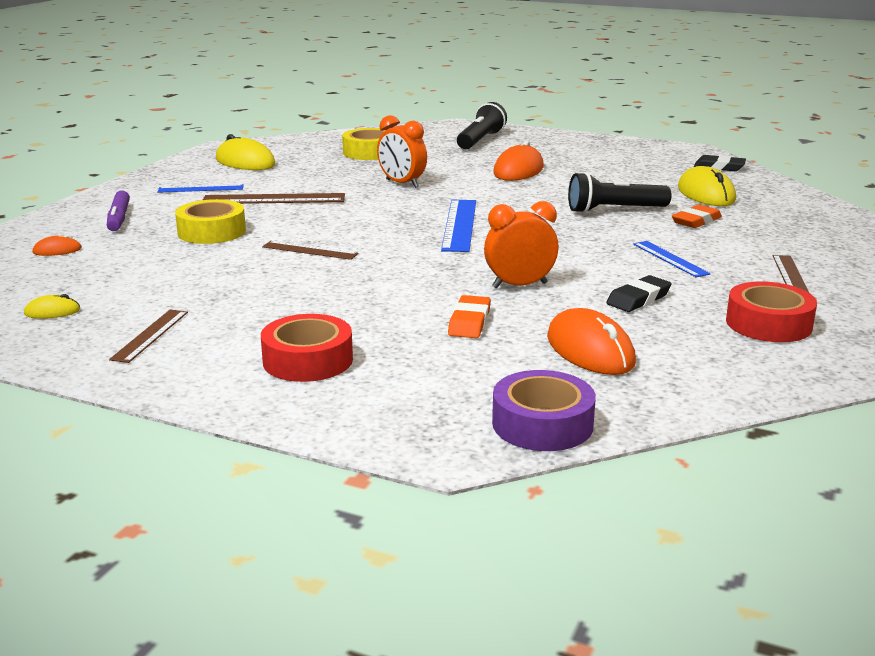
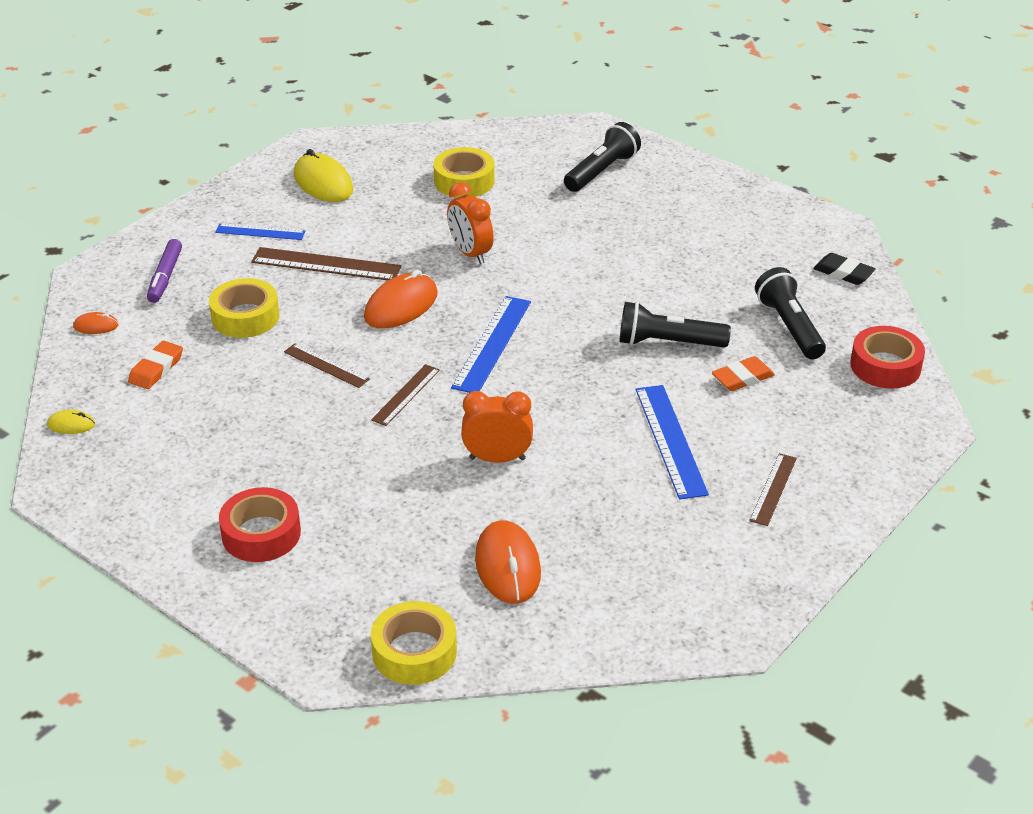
camera: 15 degrees right, 15 degrees up
brown ruler [109,310,188,363] -> brown ruler moved to [371,364,440,426]
orange eraser [448,295,491,338] -> orange eraser moved to [128,341,183,389]
purple tape [492,370,596,451] -> yellow tape [371,601,457,685]
orange mouse [493,140,544,181] -> orange mouse moved to [364,270,438,329]
black eraser [606,275,671,312] -> none
blue ruler [633,241,711,277] -> blue ruler [636,385,709,500], size x1.63
yellow mouse [678,166,736,206] -> black flashlight [755,267,826,359]
red tape [726,281,817,342] -> red tape moved to [850,326,925,389]

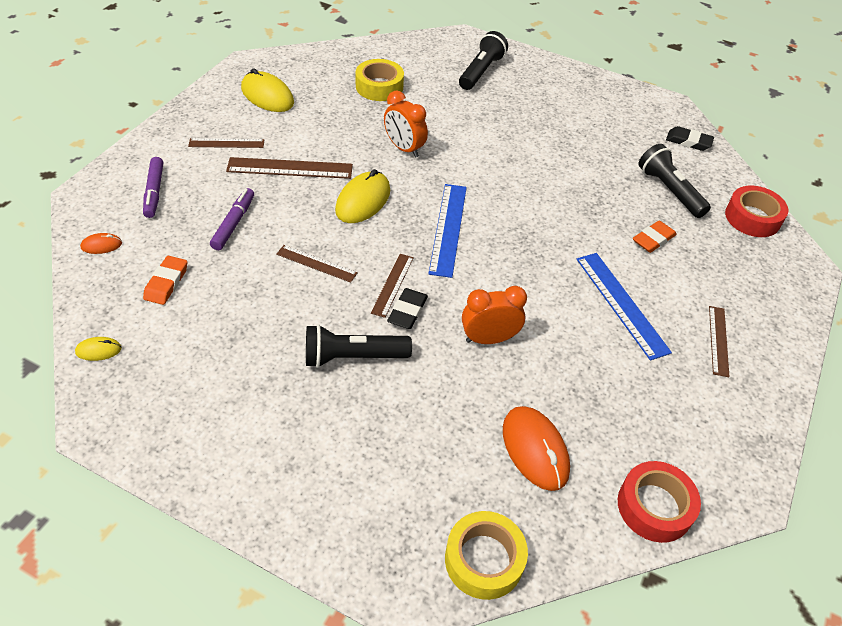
camera: 15 degrees left, 10 degrees up
yellow tape [209,278,280,338] -> purple marker [210,188,254,250]
blue ruler [215,223,305,240] -> brown ruler [188,138,264,148]
red tape [219,487,301,562] -> red tape moved to [618,461,701,543]
orange mouse [364,270,438,329] -> yellow mouse [335,169,390,223]
black flashlight [619,302,731,347] -> black flashlight moved to [306,324,412,368]
none -> black eraser [387,288,428,329]

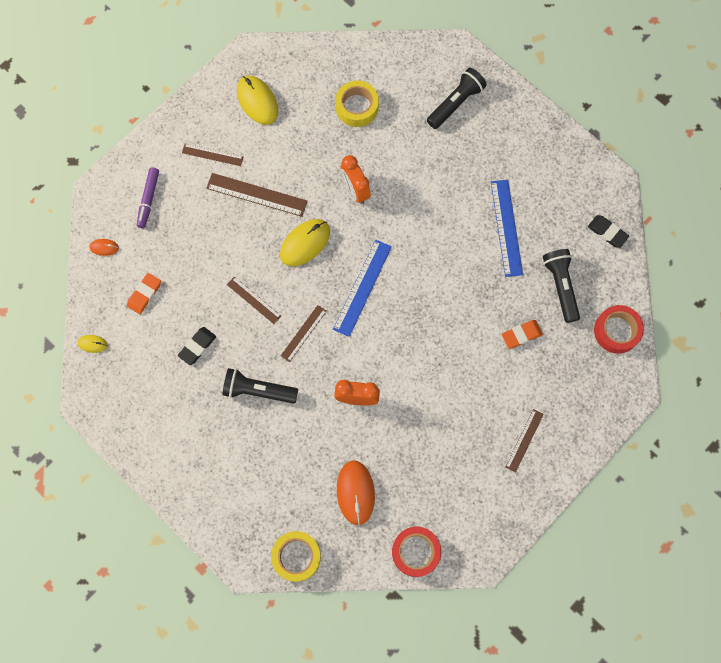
camera: 20 degrees right, 25 degrees up
purple marker [210,188,254,250] -> none
black eraser [387,288,428,329] -> black eraser moved to [178,327,216,365]
blue ruler [577,253,672,360] -> blue ruler moved to [491,180,523,277]

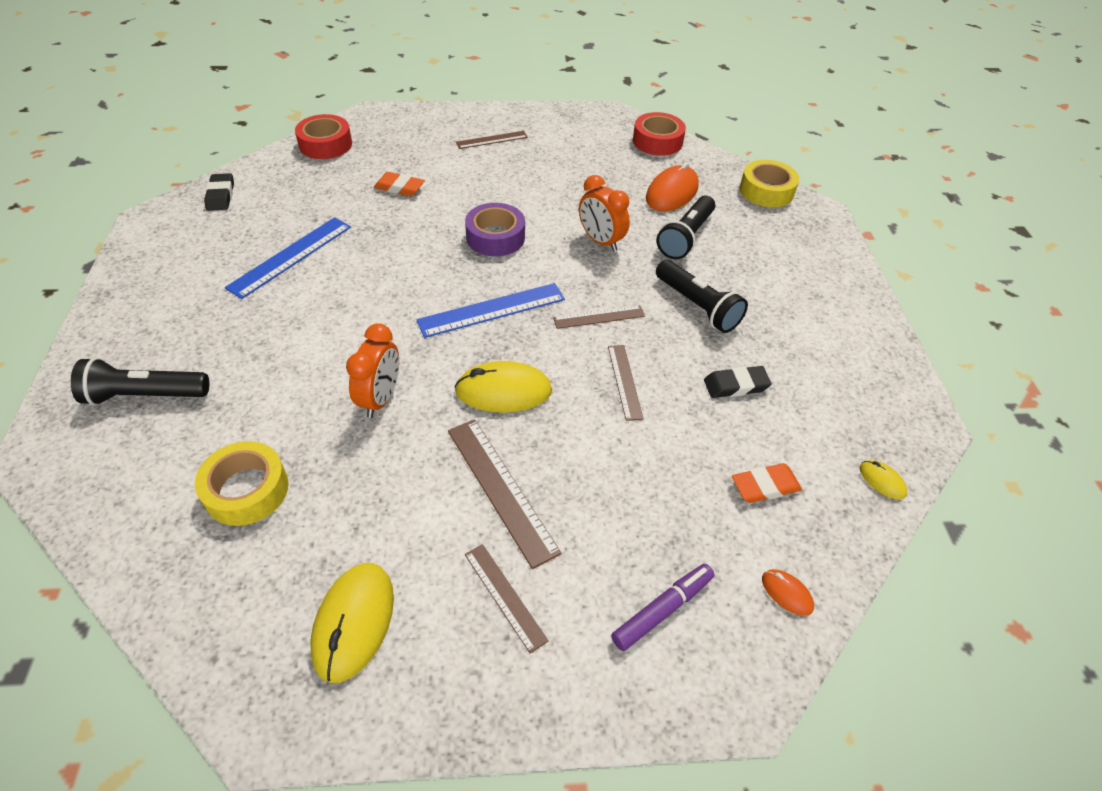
camera: 140 degrees left, 25 degrees down
black flashlight [543,249,580,323] -> black flashlight moved to [656,196,715,260]
none -> purple tape [465,203,525,256]

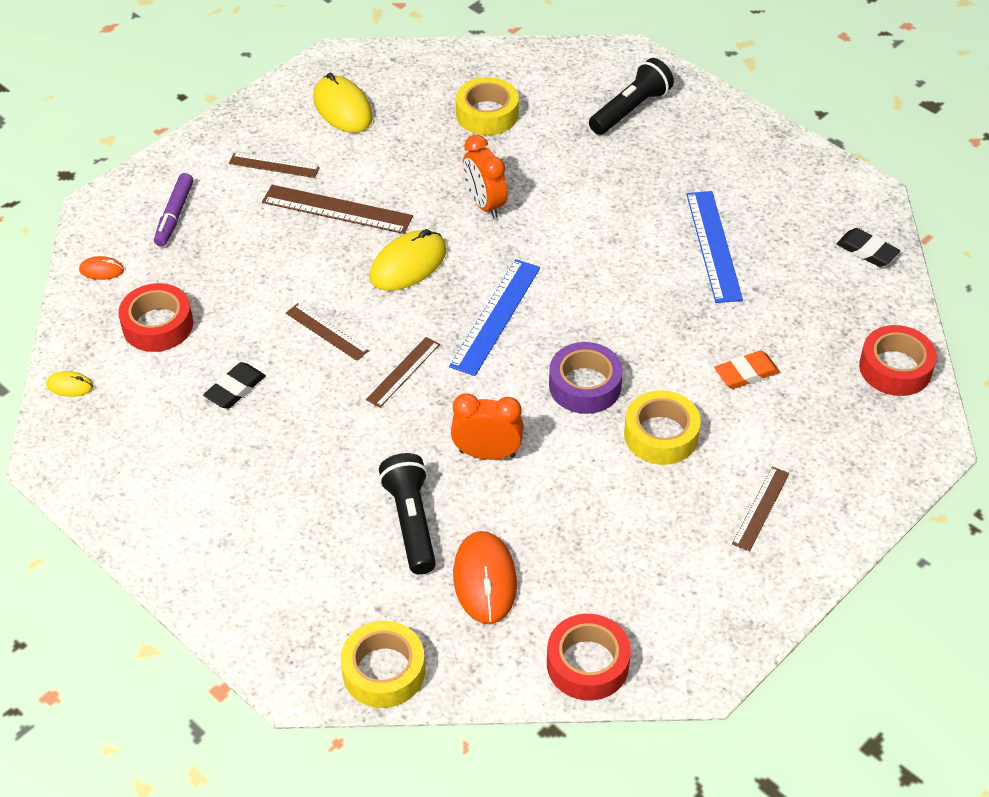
camera: 140 degrees right, 0 degrees up
black flashlight [656,260,748,333] -> none
orange eraser [732,463,802,503] -> red tape [118,283,193,352]
none -> yellow tape [624,390,701,465]

